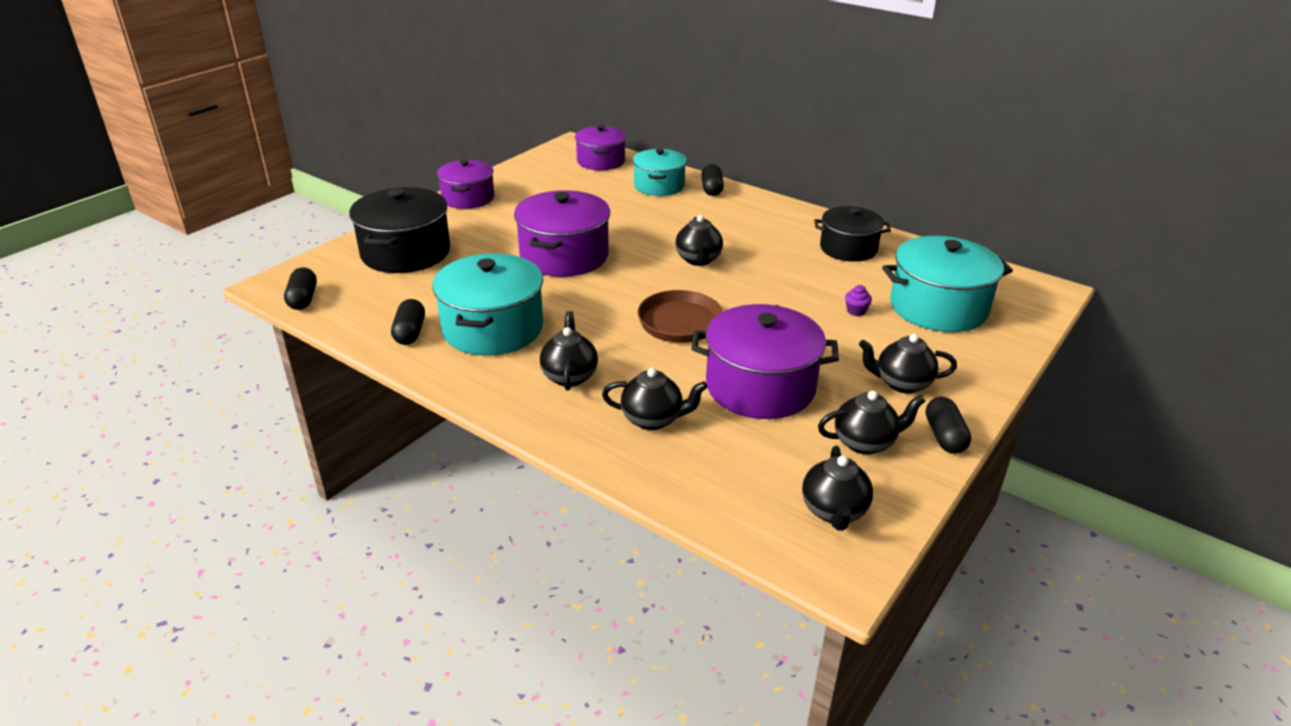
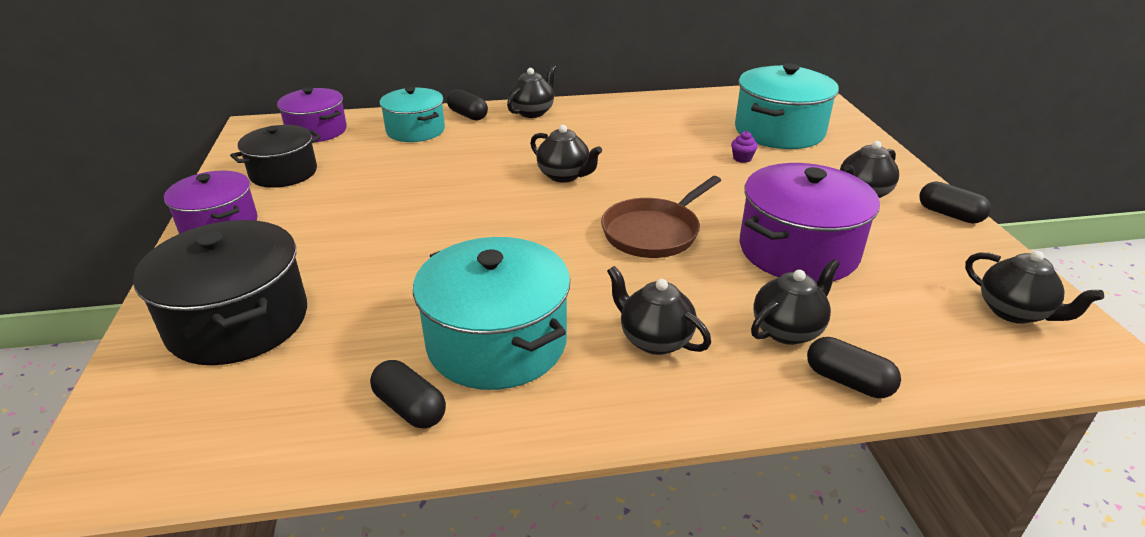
camera: 45 degrees left, 0 degrees up
black capsule [284,267,317,310] -> black capsule moved to [807,337,901,398]
purple pot [514,190,610,277] -> none
black pot [814,206,891,262] -> black pot moved to [230,125,321,188]
black teapot [818,391,925,455] -> black teapot moved to [507,65,556,118]

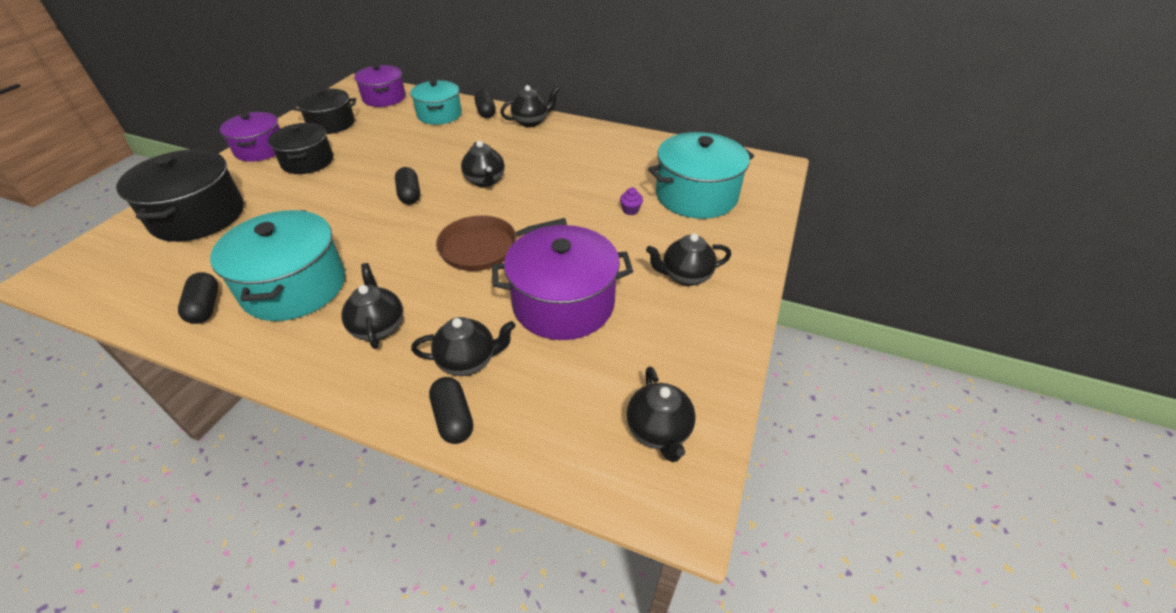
camera: 30 degrees right, 10 degrees up
black capsule [919,181,991,224] -> black capsule moved to [395,167,420,204]
none -> black pot [268,123,333,174]

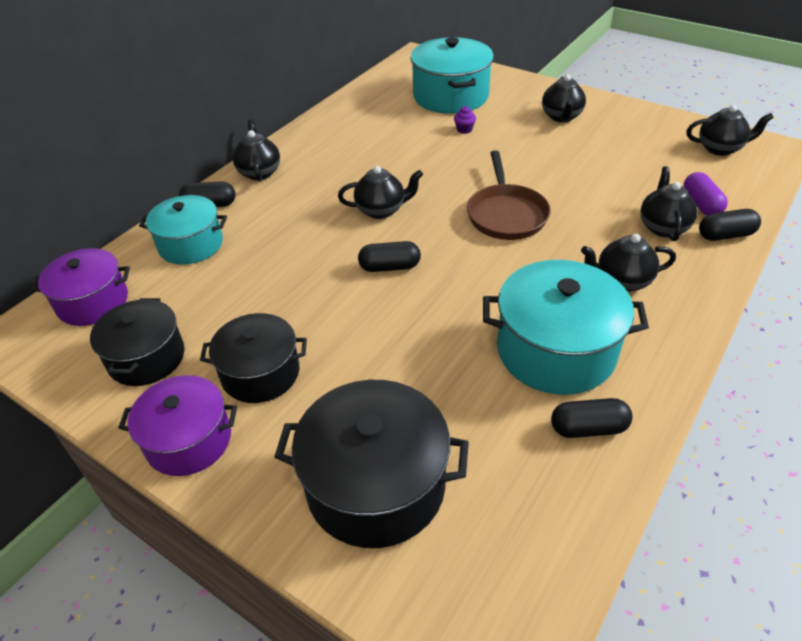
camera: 75 degrees left, 0 degrees up
purple pot [492,225,633,340] -> none
none -> purple capsule [683,172,728,215]

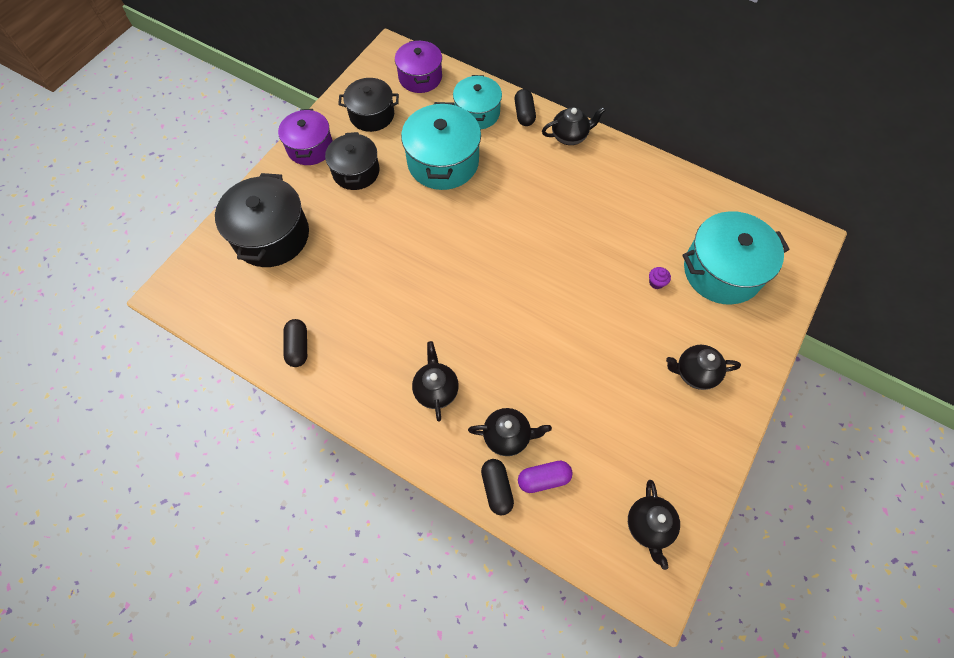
camera: 85 degrees right, 20 degrees up
black teapot [338,166,423,219] -> none
black capsule [358,241,421,272] -> none
brown pan [467,150,551,240] -> none
turquoise pot [483,260,649,395] -> turquoise pot moved to [401,102,481,190]

